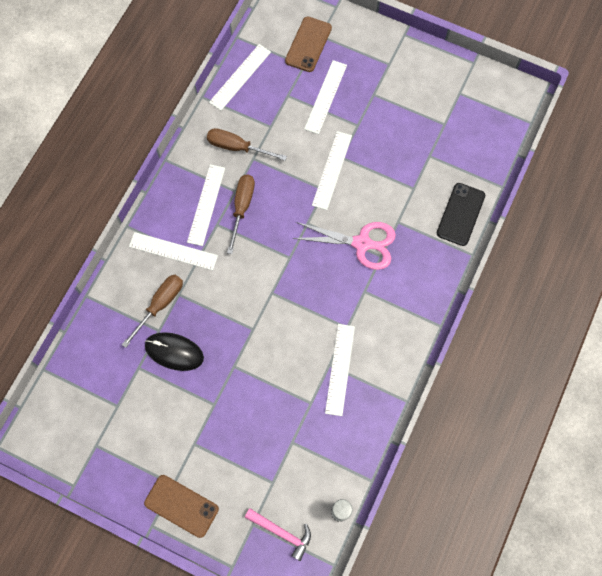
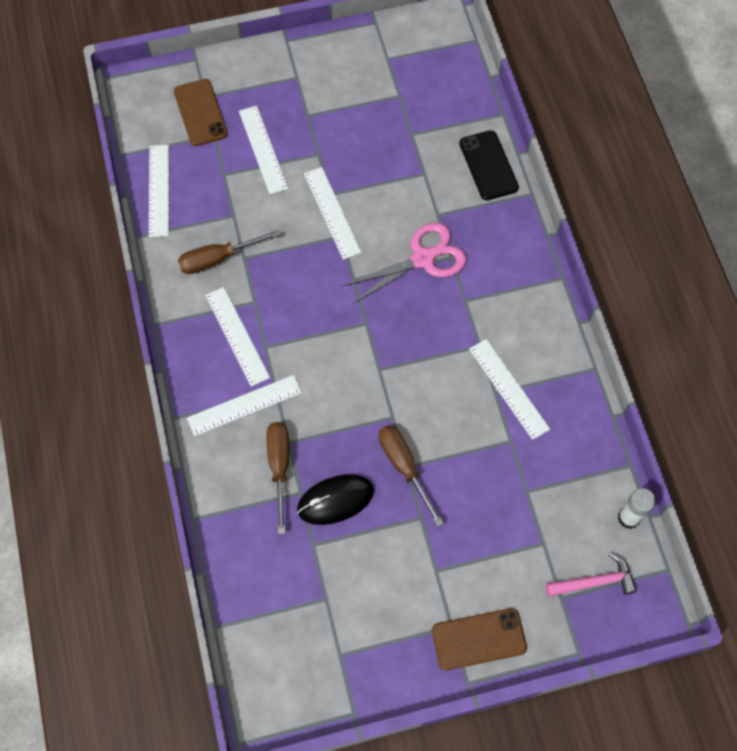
camera: 40 degrees left, 5 degrees down
brown screwdriver [227,175,255,254] -> brown screwdriver moved to [379,425,444,527]

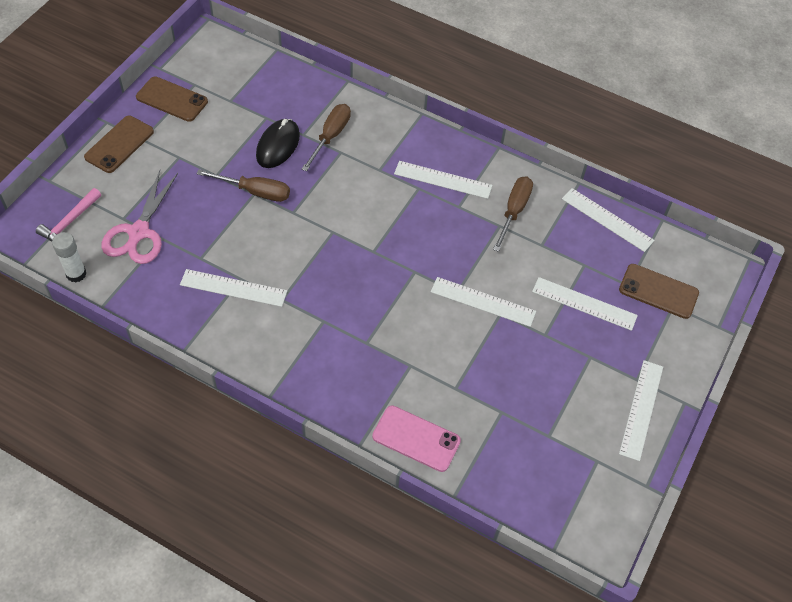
camera: 130 degrees right, 10 degrees down
white ruler [187,375,302,436] -> white ruler moved to [619,360,663,461]
brown screwdriver [266,422,289,534] -> brown screwdriver turned 105 degrees counterclockwise [301,104,351,172]
pink scissors [342,222,467,303] -> pink scissors moved to [101,170,178,264]
black phone [459,130,519,201] -> pink phone [372,405,461,472]
none -> brown phone [136,76,208,122]

